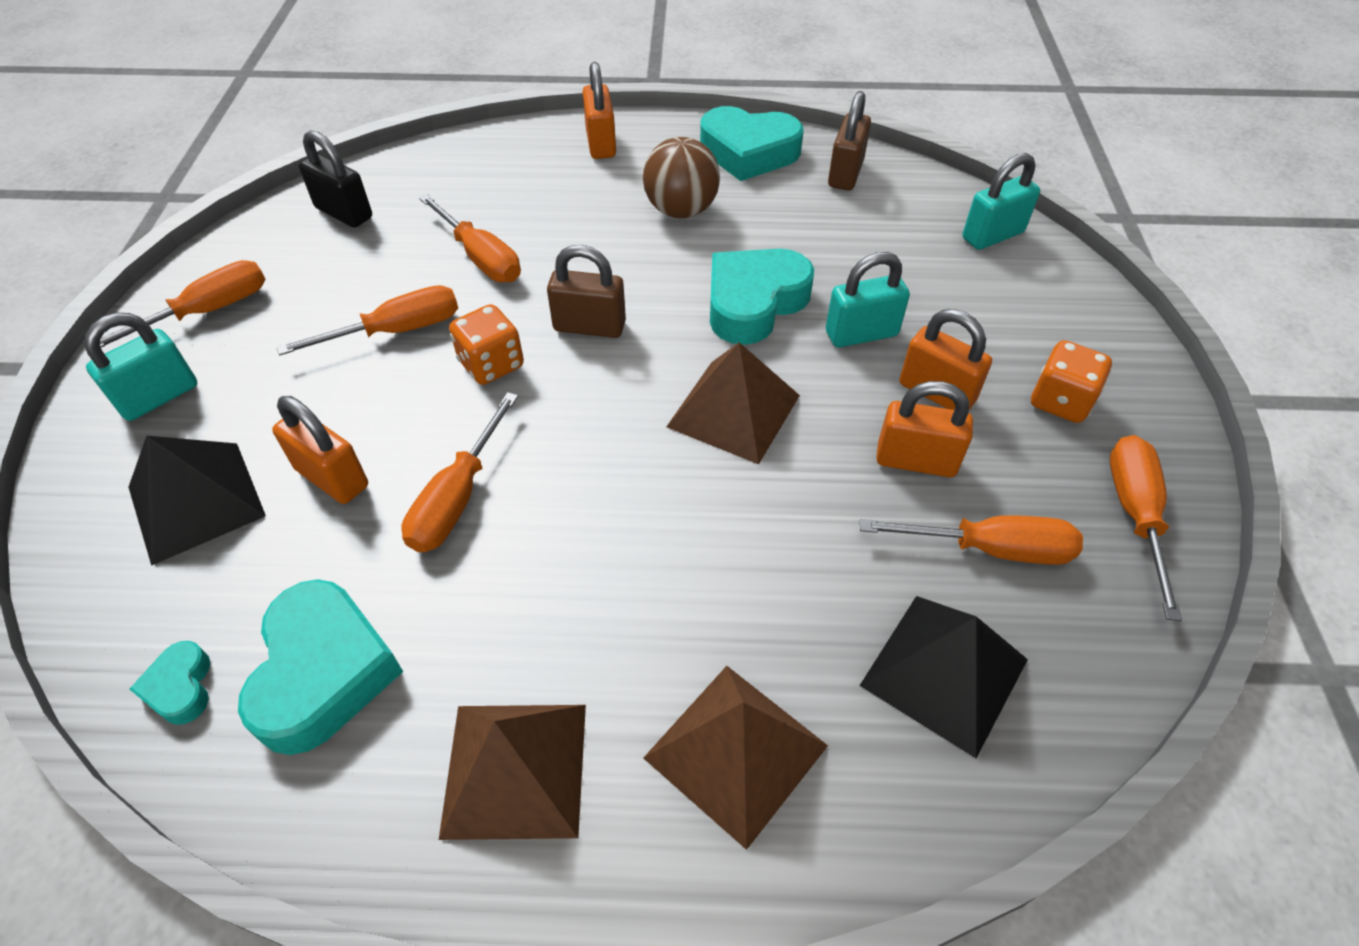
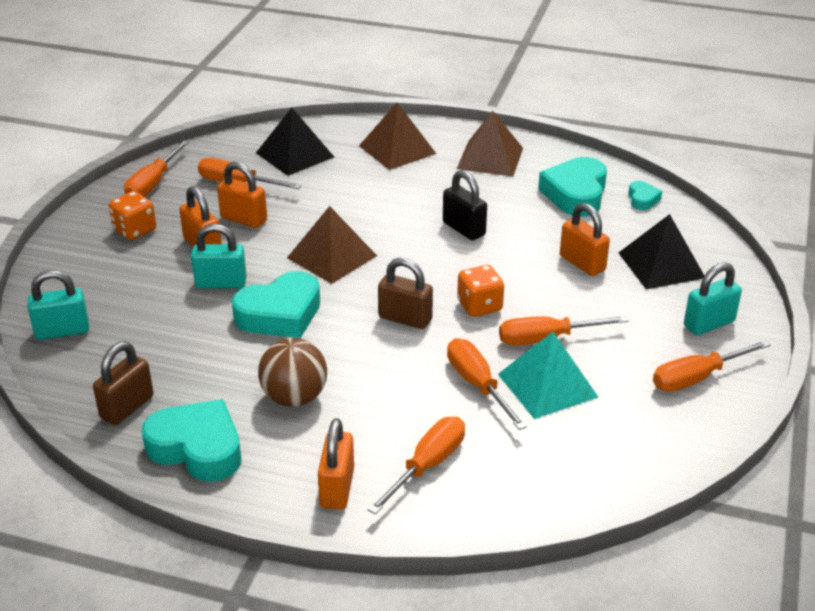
camera: 165 degrees left, 15 degrees down
black padlock [299,130,372,228] -> black padlock moved to [443,170,487,240]
orange screwdriver [401,392,518,552] -> orange screwdriver moved to [368,417,465,515]
none -> turquoise pyramid [498,332,598,419]

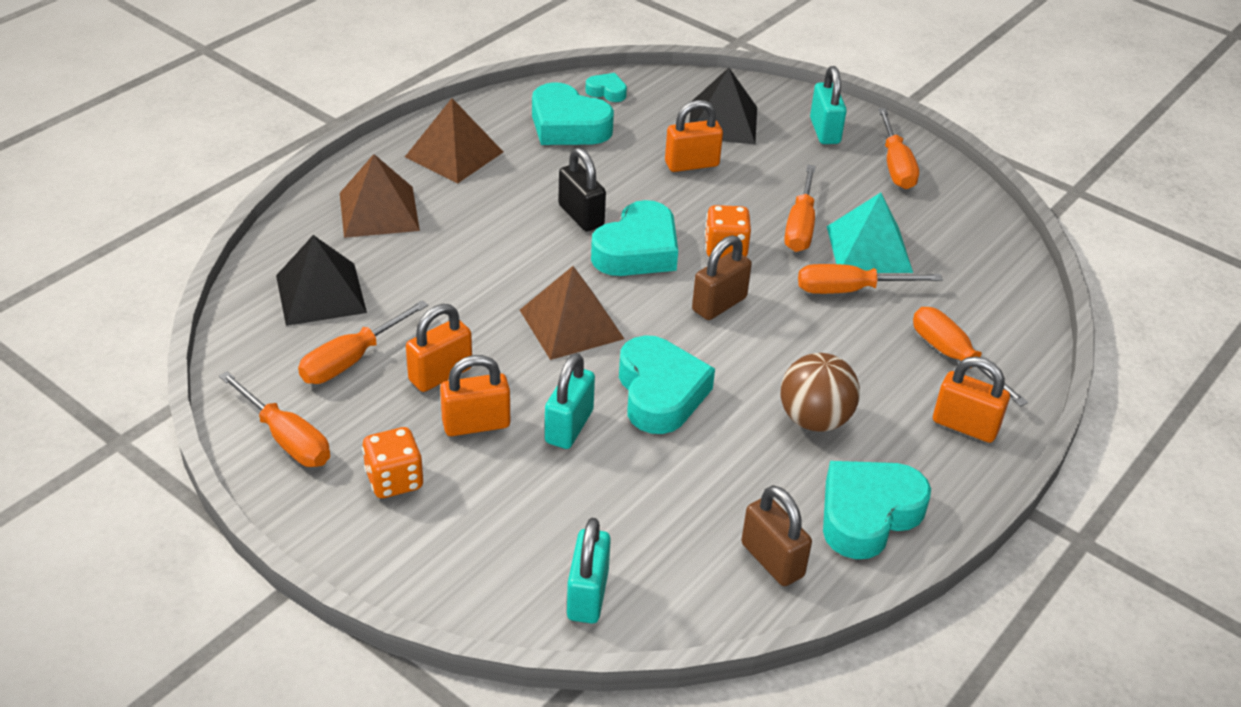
camera: 70 degrees left, 5 degrees up
black padlock [443,170,487,240] -> black padlock turned 75 degrees clockwise [559,148,606,231]
none -> turquoise heart [591,200,678,276]

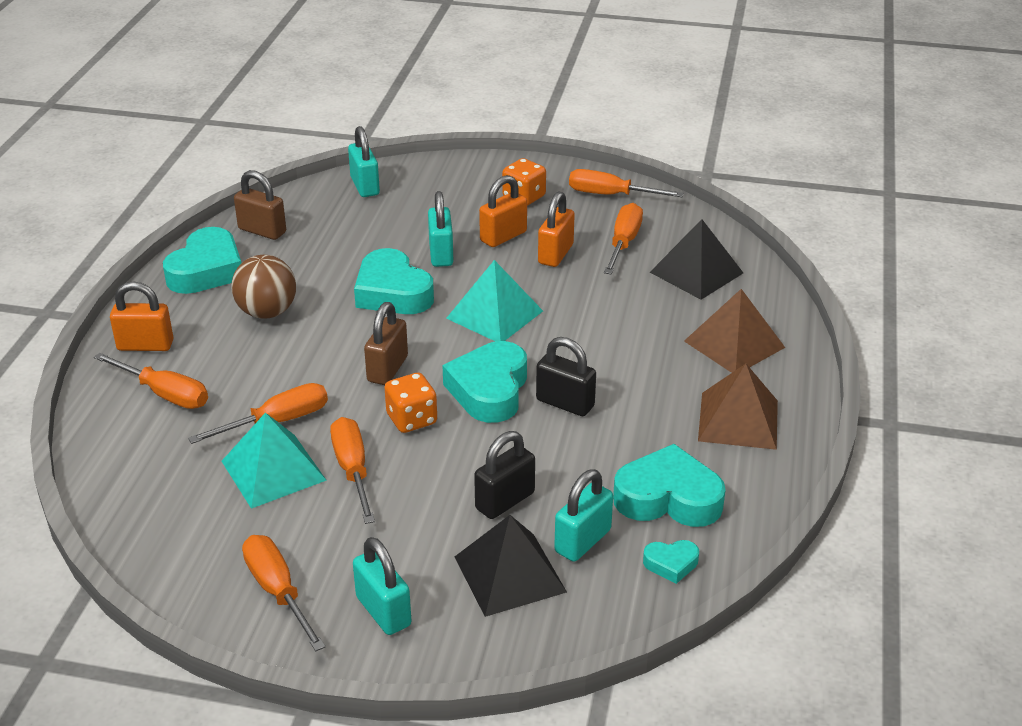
camera: 155 degrees right, 5 degrees down
brown pyramid [520,266,624,360] -> turquoise pyramid [446,260,543,341]
orange padlock [665,100,723,172] -> black padlock [474,431,535,519]
none -> turquoise padlock [554,469,613,562]

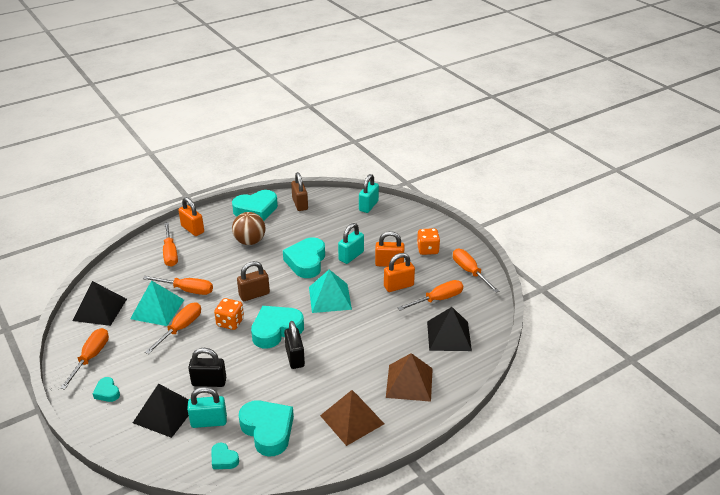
camera: 45 degrees right, 0 degrees up
turquoise padlock [353,537,411,635] -> turquoise heart [93,377,120,402]
none -> black pyramid [73,281,127,326]

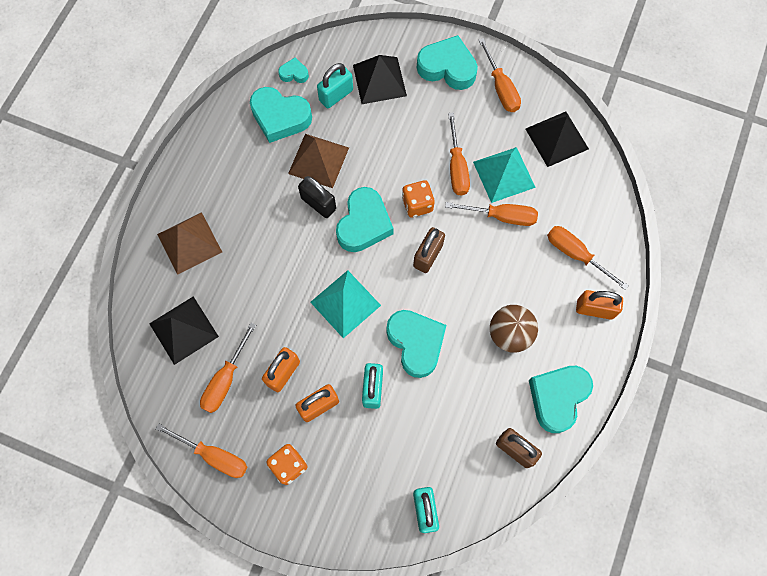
camera: 145 degrees right, 35 degrees up
turquoise heart [93,377,120,402] -> turquoise heart [417,35,478,90], size x2.06
orange screwdriver [143,276,213,295] -> orange screwdriver turned 150 degrees counterclockwise [445,202,538,226]
black padlock [188,348,227,387] -> none
brown pyramid [320,390,384,446] -> brown pyramid moved to [288,134,349,188]

